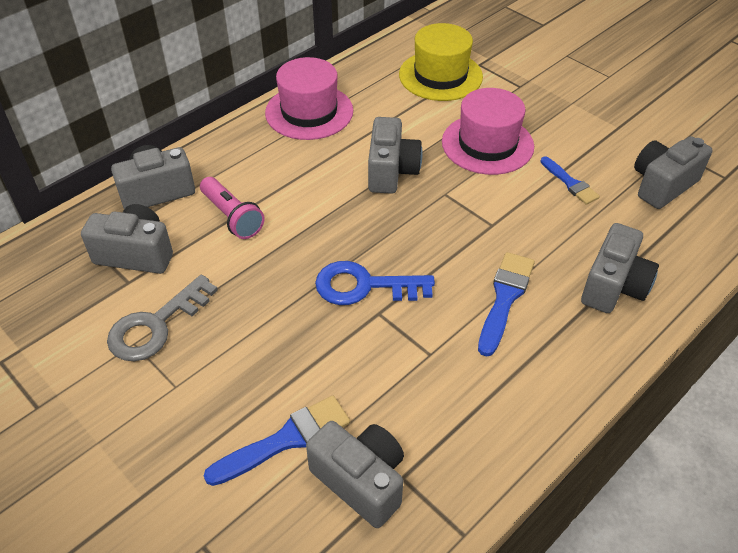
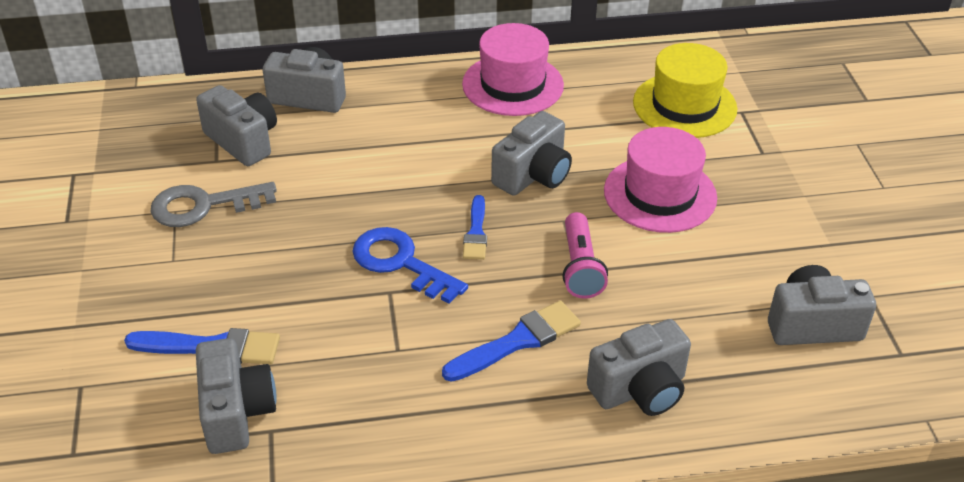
camera: 35 degrees right, 5 degrees down
pink flashlight [200,177,265,239] -> pink flashlight moved to [562,212,608,299]
blue brush [540,156,600,205] -> blue brush moved to [463,195,487,260]

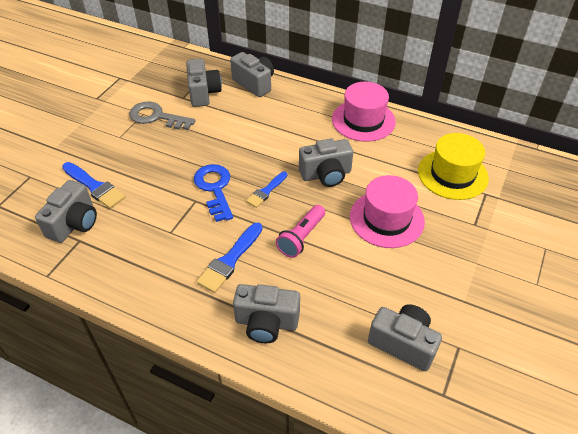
camera: 35 degrees right, 5 degrees up
blue brush [442,301,581,382] -> blue brush turned 120 degrees clockwise [196,223,263,293]

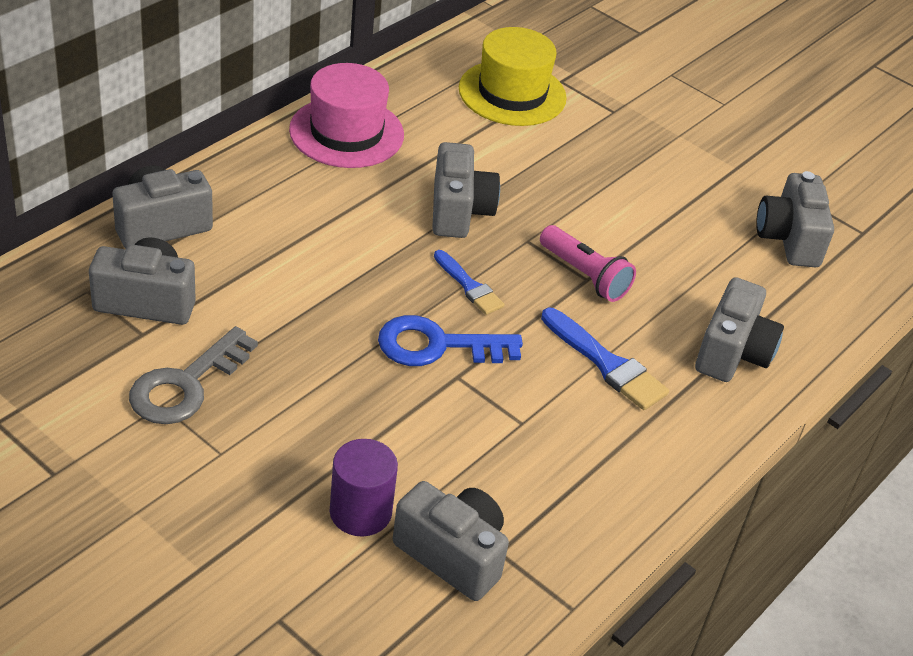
camera: 80 degrees left, 5 degrees down
blue brush [62,162,126,209] -> purple cylinder [330,439,398,537]
pink hat [350,175,425,248] -> none
grey camera [368,304,442,371] -> grey camera turned 45 degrees counterclockwise [756,171,834,267]

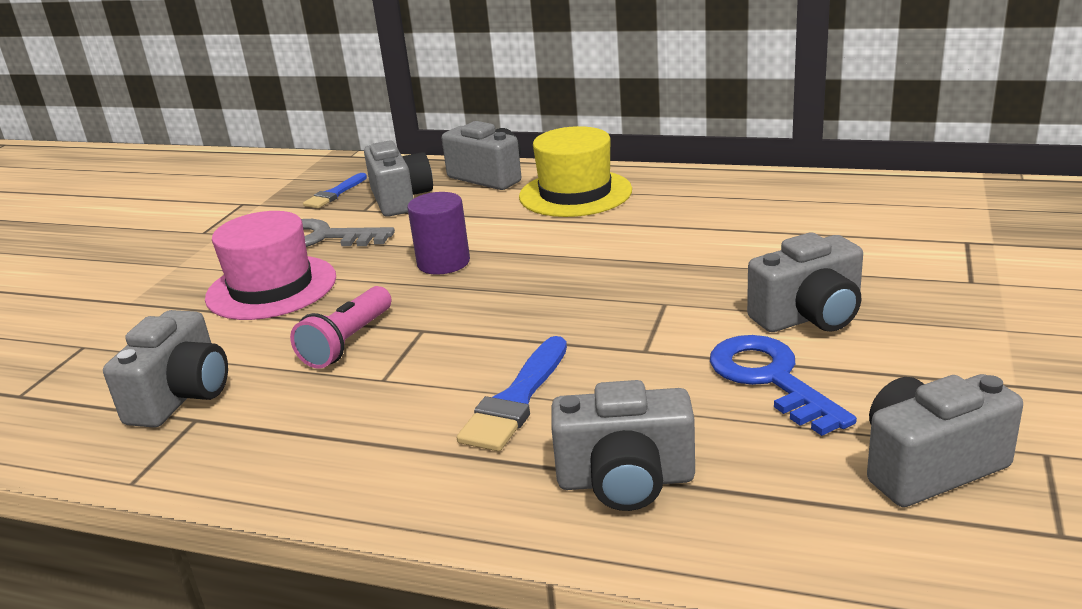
camera: 75 degrees right, 15 degrees down
pink hat [289,63,404,168] -> pink hat moved to [205,211,336,320]
purple cylinder [330,439,398,537] -> purple cylinder moved to [407,192,470,275]
blue key [378,315,523,366] -> blue key moved to [710,335,857,436]
grey camera [432,142,500,238] -> grey camera moved to [747,232,863,332]
blue brush [434,250,505,315] -> blue brush moved to [303,173,367,208]
yellow hat [459,27,567,126] -> yellow hat moved to [519,126,632,217]
pink flashlight [540,225,636,302] -> pink flashlight moved to [290,286,391,369]

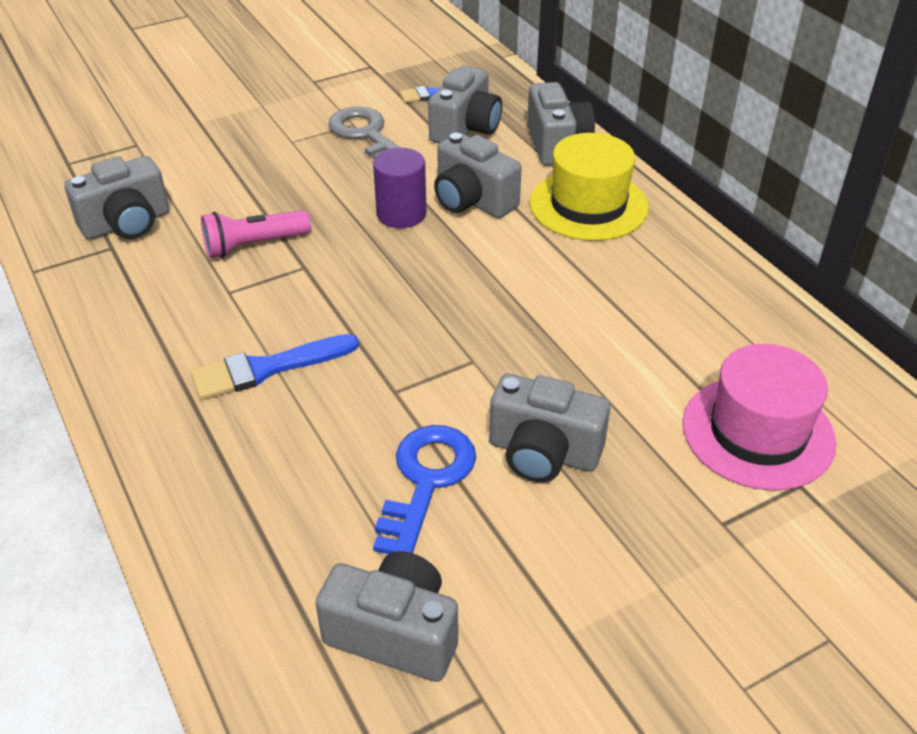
camera: 40 degrees right, 15 degrees up
pink hat [205,211,336,320] -> pink hat moved to [683,344,836,491]
grey camera [551,380,695,511] -> grey camera moved to [434,133,522,218]

